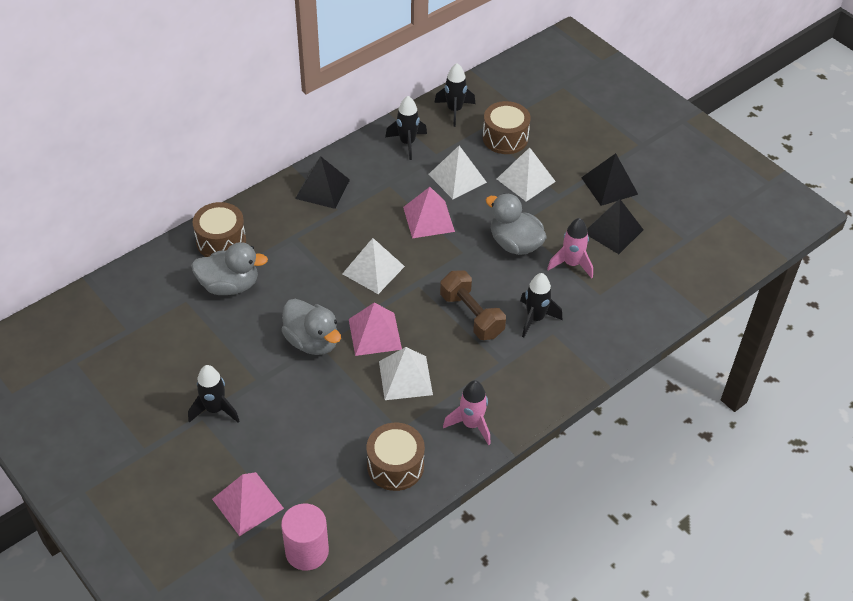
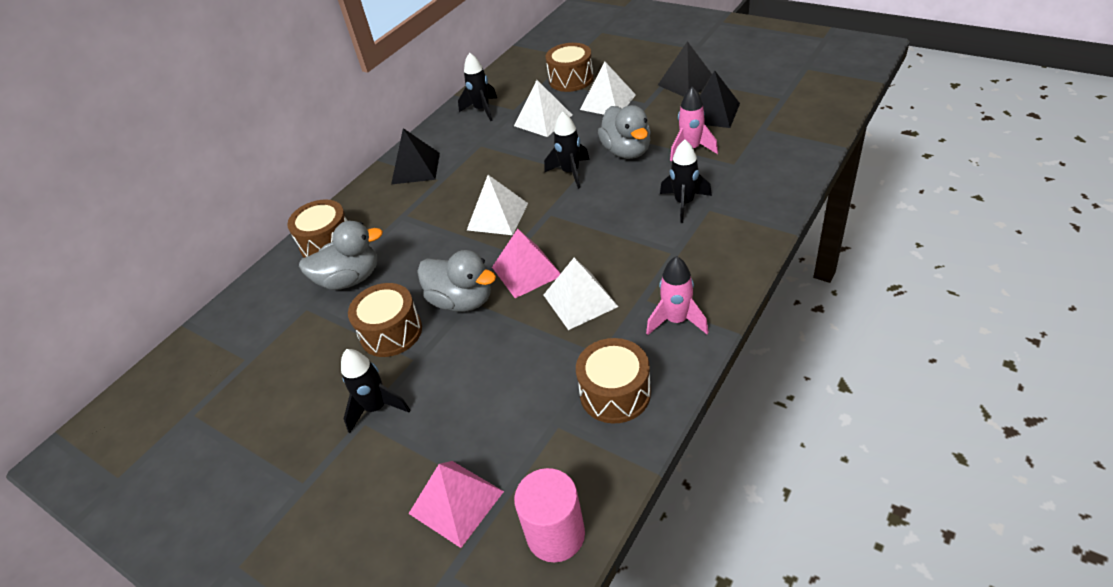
camera: 10 degrees left, 5 degrees down
pink pyramid [403,187,455,238] -> none
black rocket [434,63,475,127] -> black rocket moved to [544,112,590,189]
brown dumbbell [440,270,506,340] -> none
grey duck [486,193,547,255] -> grey duck turned 135 degrees counterclockwise [598,105,651,159]
none -> brown drum [348,283,422,357]

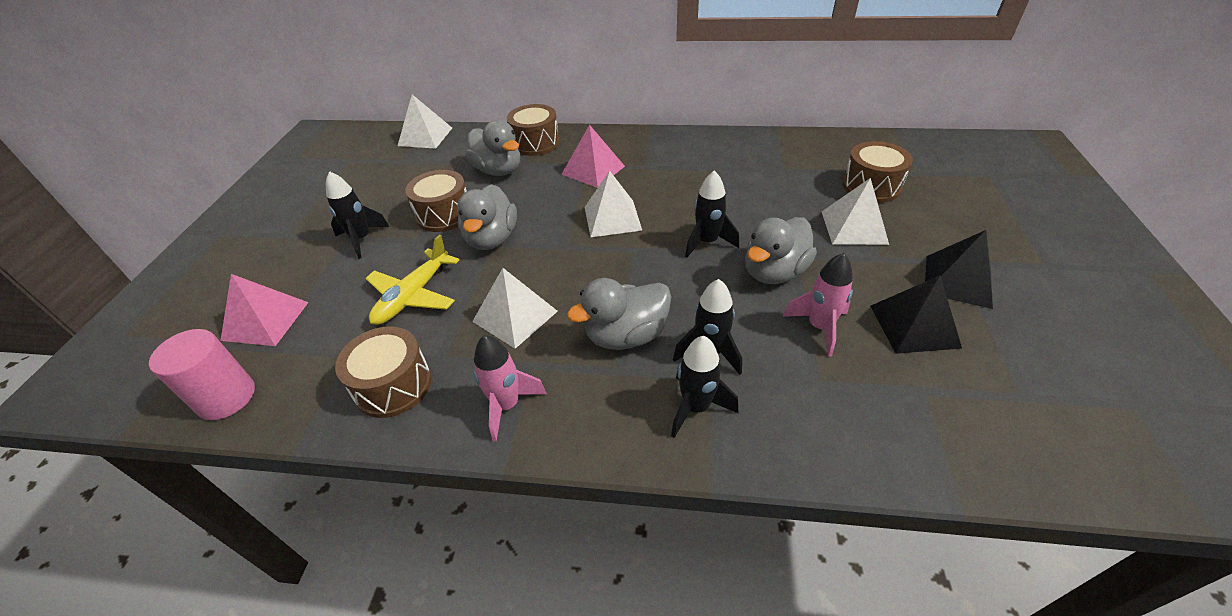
camera: 60 degrees right, 0 degrees up
black pyramid [391,128,440,184] -> none
black rocket [458,53,497,121] -> black rocket moved to [671,336,738,438]
pink pyramid [492,229,561,298] -> pink pyramid moved to [561,125,625,188]
white pyramid [514,80,572,137] -> white pyramid moved to [398,94,452,149]
none -> yellow plane [365,235,459,325]
none -> grey duck [567,278,671,350]

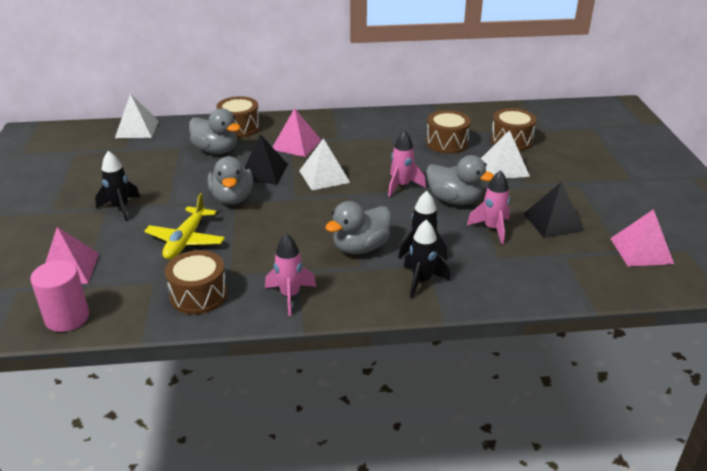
camera: 15 degrees left, 10 degrees down
brown drum [405,170,467,232] -> brown drum moved to [426,110,471,154]
white pyramid [472,268,558,349] -> none
black rocket [685,171,739,258] -> pink rocket [388,130,426,197]
grey duck [745,217,817,284] -> grey duck turned 90 degrees counterclockwise [426,155,494,205]
black pyramid [925,230,993,309] -> black pyramid moved to [245,134,288,184]
none -> pink pyramid [610,209,674,267]

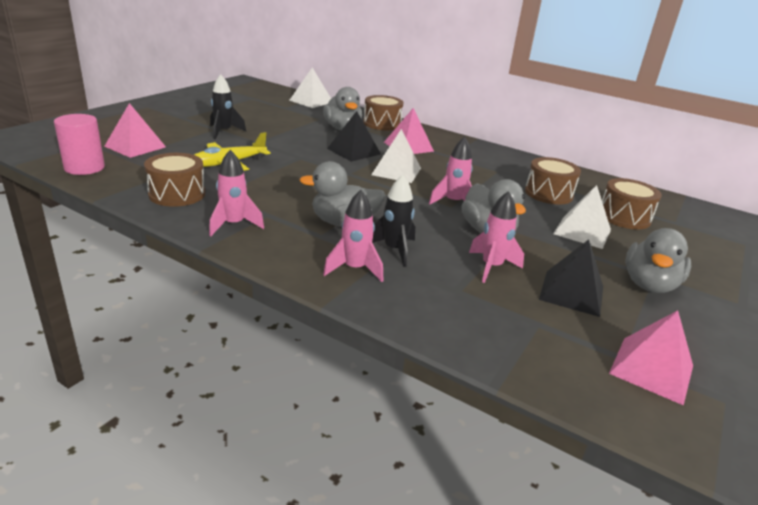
camera: 35 degrees right, 5 degrees down
grey duck [208,156,253,205] -> grey duck moved to [625,228,691,293]
black rocket [404,220,451,298] -> pink rocket [323,190,383,282]

